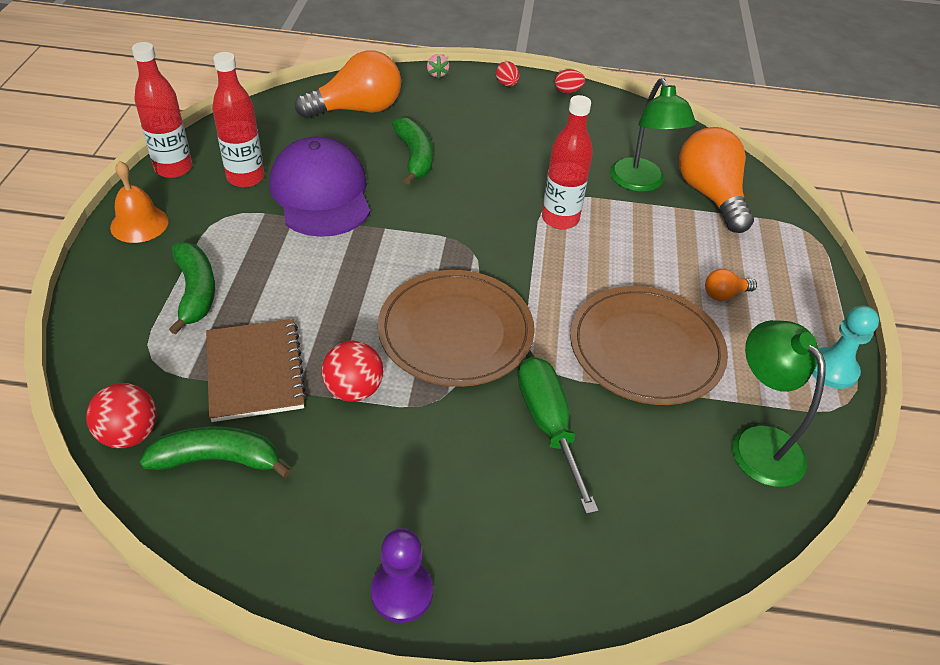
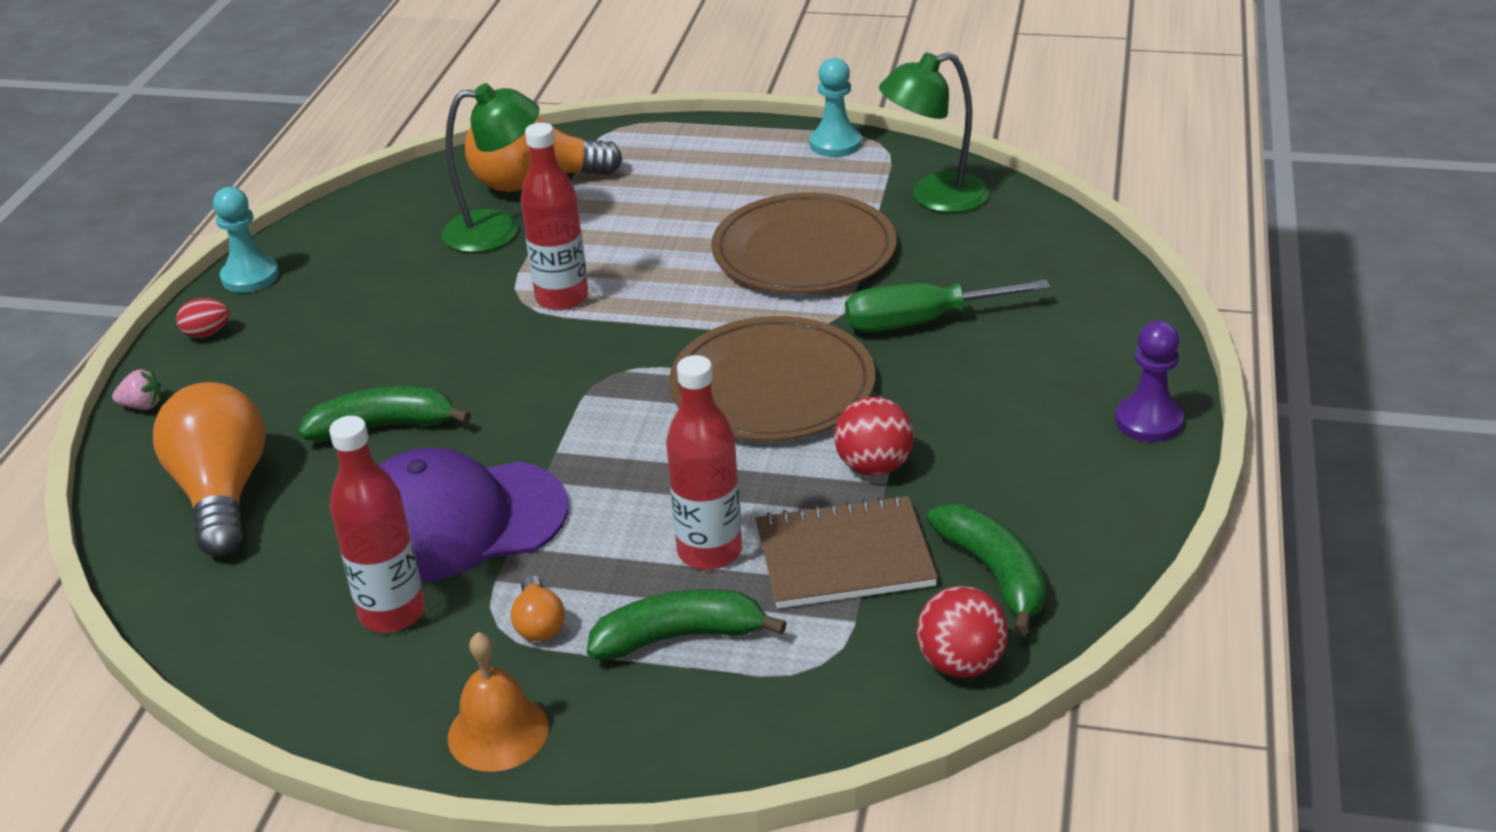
camera: 80 degrees left, 10 degrees down
red bottle [132,42,192,178] -> red bottle moved to [666,355,742,570]
green banana [140,426,291,478] -> green banana turned 150 degrees clockwise [927,504,1046,636]
red egg [555,69,585,93] -> turquoise pawn [213,187,279,293]
orange light bulb [705,269,757,301] -> orange light bulb moved to [511,575,565,642]

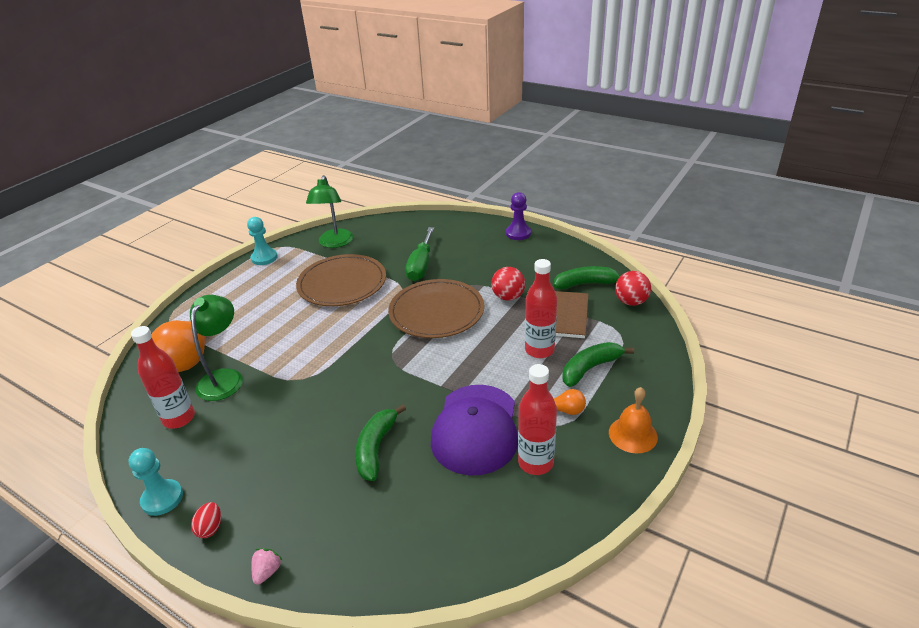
camera: 70 degrees left, 0 degrees up
orange light bulb [153,382,266,557] -> none
red bottle [520,123,588,310] -> red bottle moved to [131,326,195,429]
green banana [587,589,787,660] -> green banana turned 45 degrees clockwise [562,342,634,387]

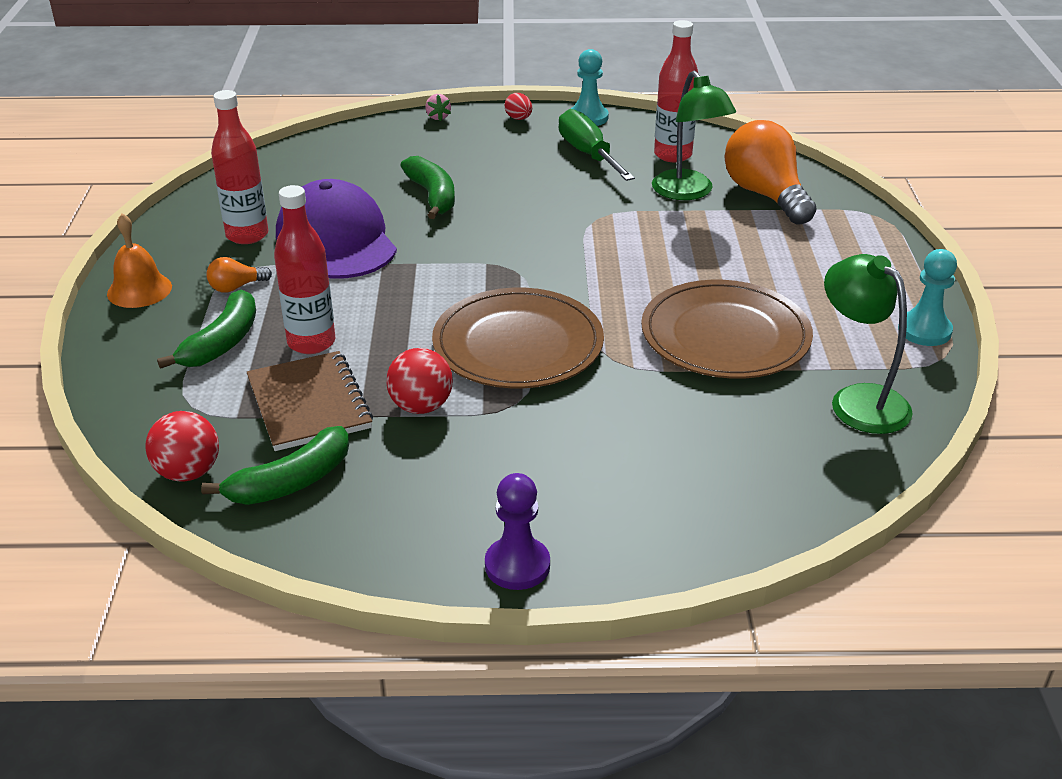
camera: 145 degrees right, 0 degrees up
green screwdriver [405,227,434,281] -> green screwdriver moved to [559,109,635,181]

